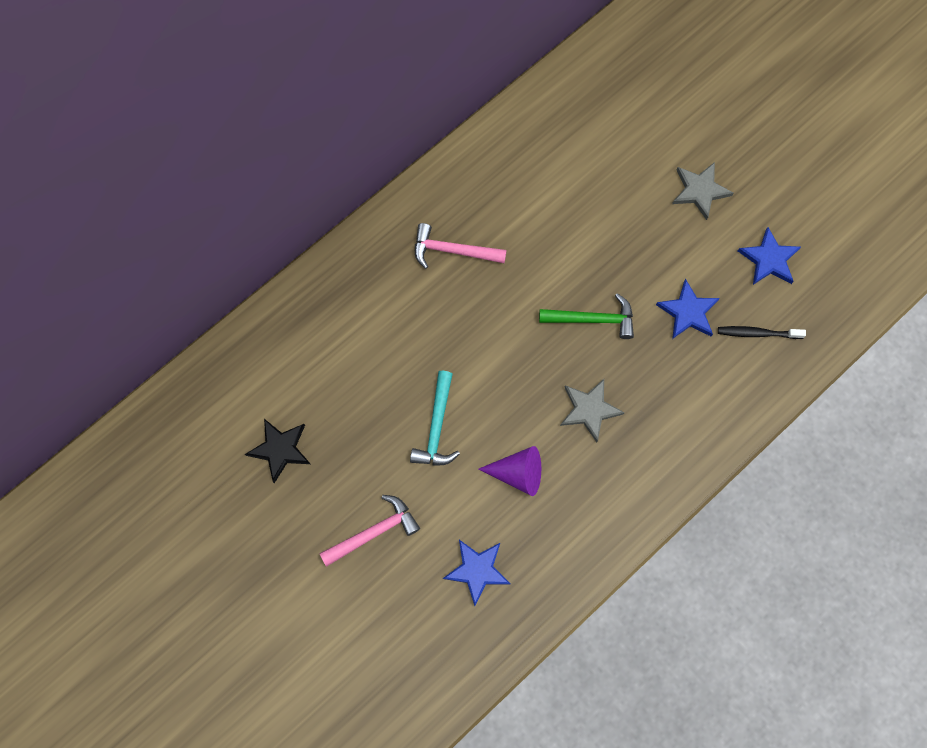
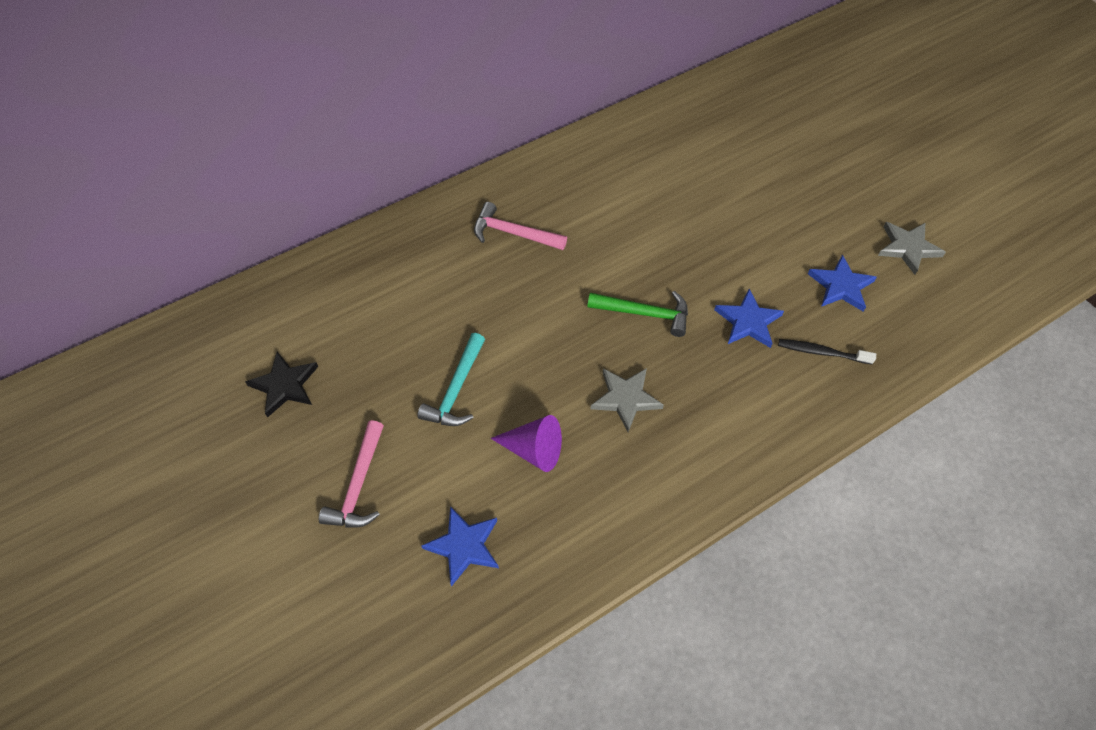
camera: 10 degrees right, 15 degrees down
pink hammer [320,495,420,567] -> pink hammer turned 120 degrees clockwise [319,420,384,528]
grey star [672,162,734,220] -> grey star moved to [878,222,946,275]

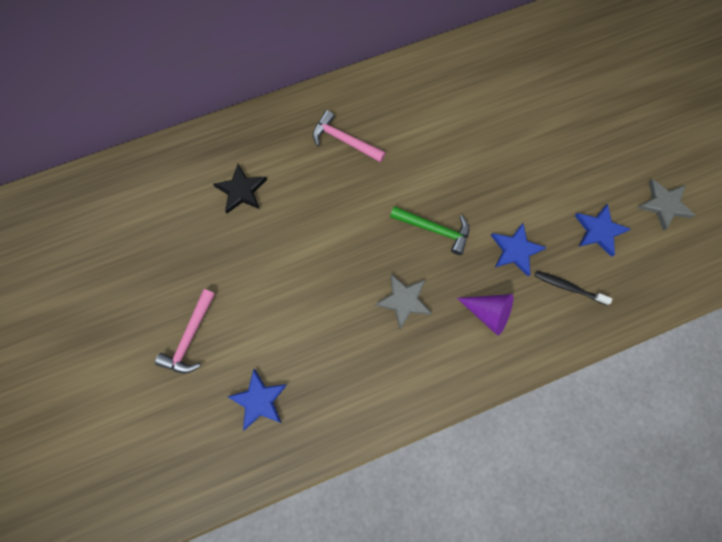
camera: 10 degrees right, 15 degrees up
black star [245,352,318,418] -> black star moved to [213,164,267,213]
turquoise hammer [417,333,485,426] -> none
purple cone [491,415,562,472] -> purple cone moved to [457,294,513,335]

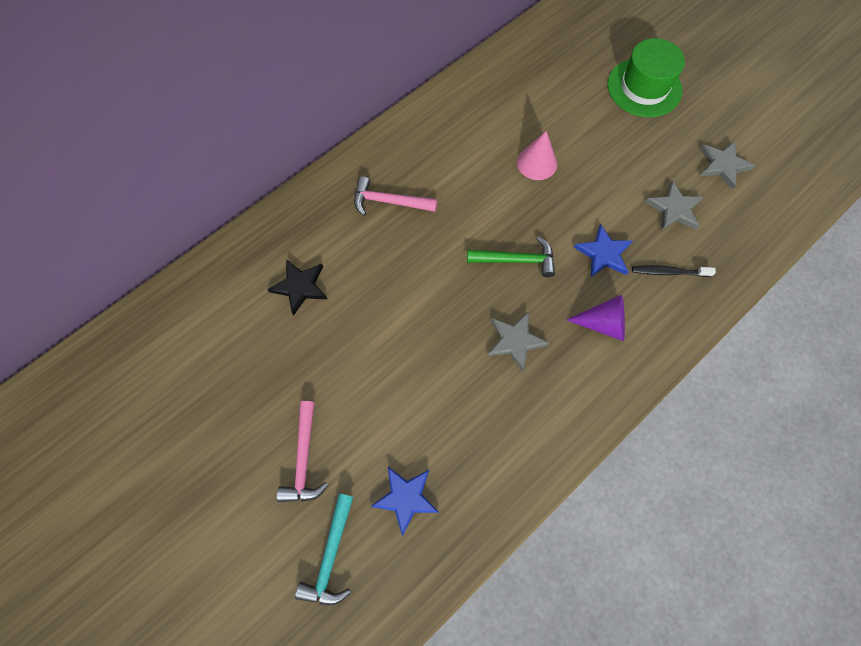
camera: 20 degrees left, 5 degrees down
blue star [574,204,631,257] -> grey star [645,181,703,230]
none -> turquoise hammer [295,493,353,605]
none -> pink cone [517,131,557,180]
none -> green hat [607,38,685,117]

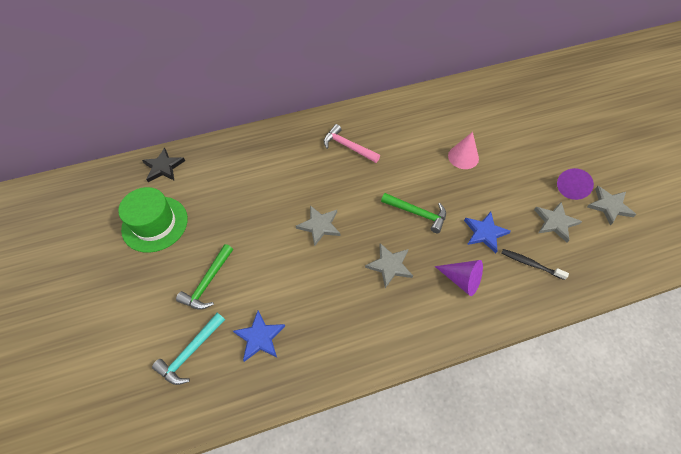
camera: 25 degrees right, 10 degrees down
black star [267,259,327,316] -> black star moved to [142,148,185,182]
pink hammer [277,401,329,502] -> green hammer [176,244,233,310]
green hat [607,38,685,117] -> green hat moved to [118,187,188,253]
none -> grey star [296,205,341,247]
none -> purple cone [557,168,594,200]

